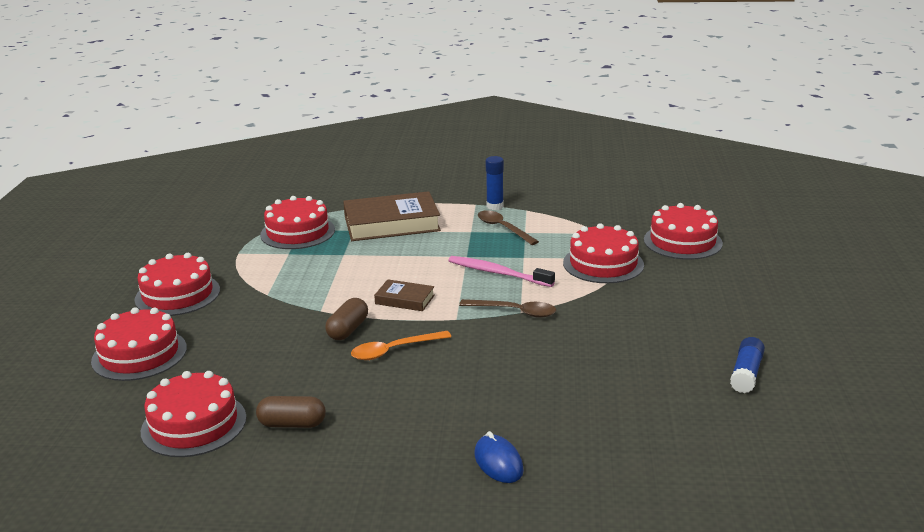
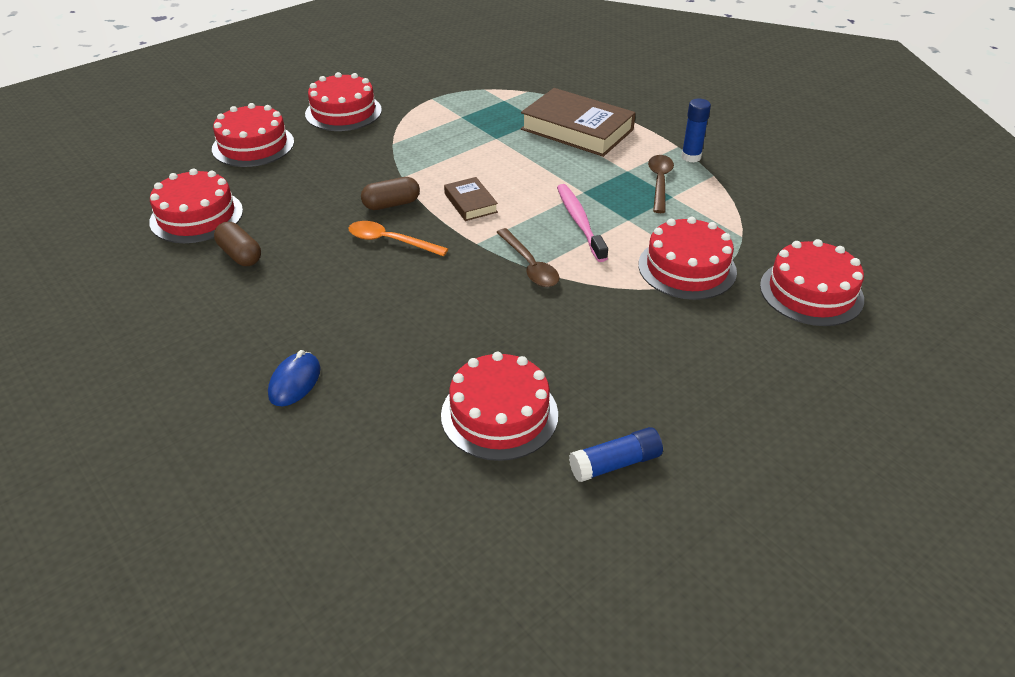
camera: 45 degrees right, 15 degrees up
red cake [260,196,335,249] -> red cake moved to [441,352,558,461]

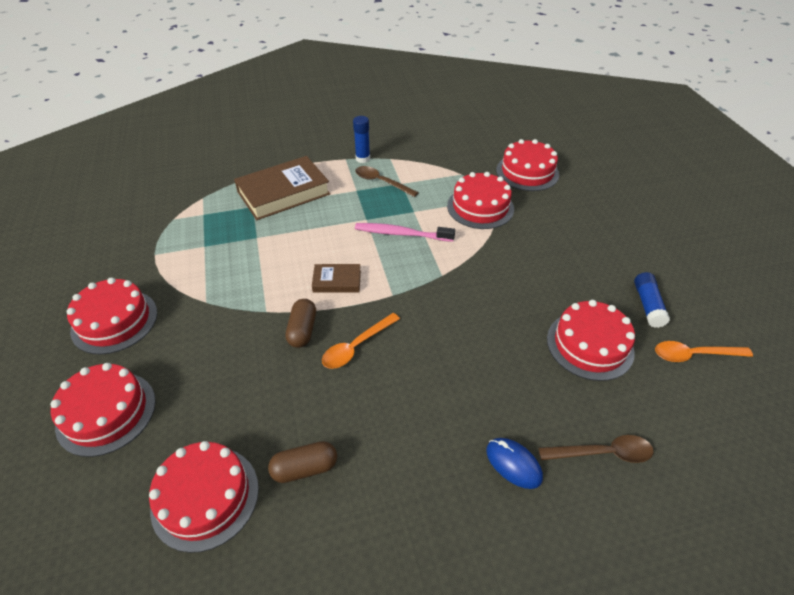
camera: 65 degrees left, 5 degrees up
brown spoon [496,228,560,287] -> brown spoon moved to [538,435,654,463]
none -> orange spoon [655,341,753,362]

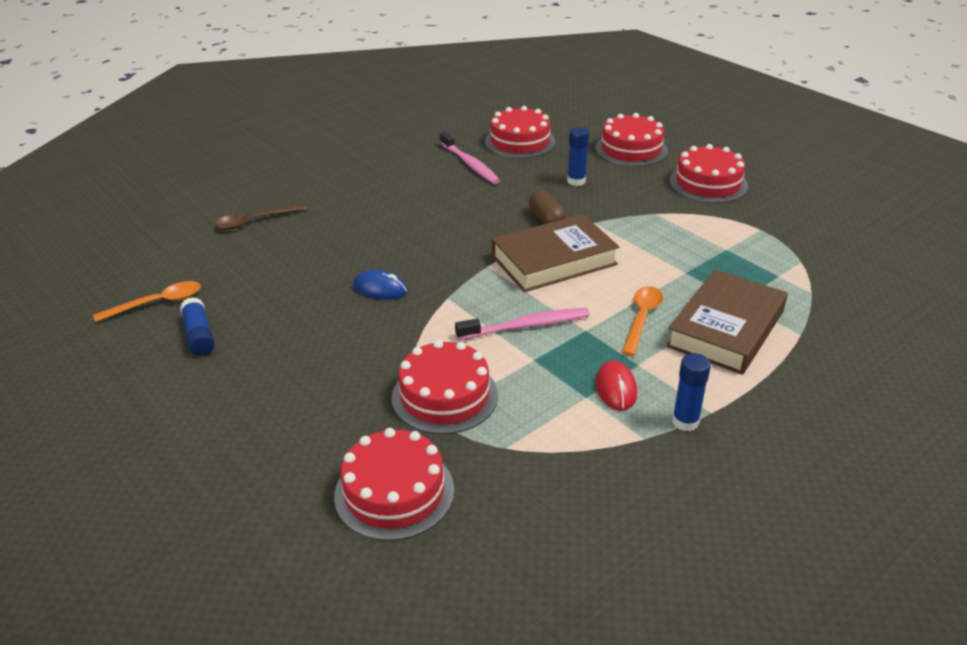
camera: 155 degrees right, 10 degrees down
brown capsule [268,441,337,483] -> pink toothbrush [440,132,500,184]
brown book [312,264,361,293] -> brown book [492,214,619,292], size x2.01
orange spoon [322,313,400,369] -> orange spoon moved to [622,286,663,356]
brown spoon [355,166,419,197] -> red mouse [596,361,637,411]
blue mouse [486,438,543,489] -> blue mouse moved to [353,269,407,300]
red cake [547,300,635,381] -> none
none -> blue glue stick [567,127,589,186]

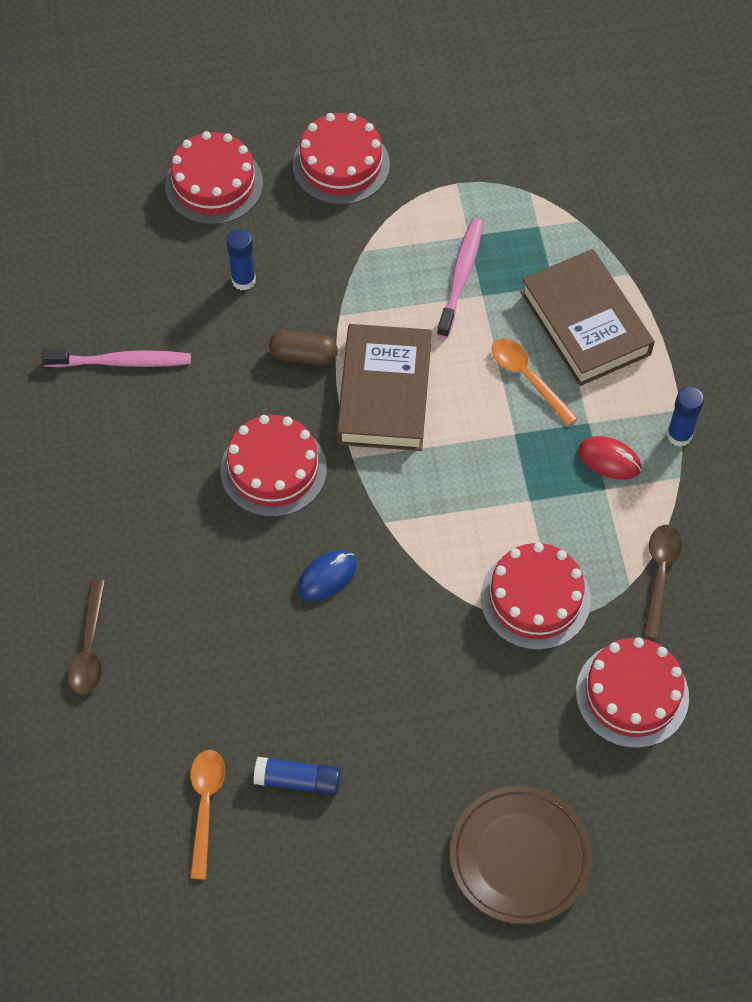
camera: 60 degrees left, 25 degrees up
pink toothbrush [455,308,590,340] -> pink toothbrush moved to [437,218,483,338]
red cake [485,106,555,159] -> red cake moved to [220,415,327,517]
none -> brown plate [450,786,592,924]
none -> brown spoon [644,525,682,639]

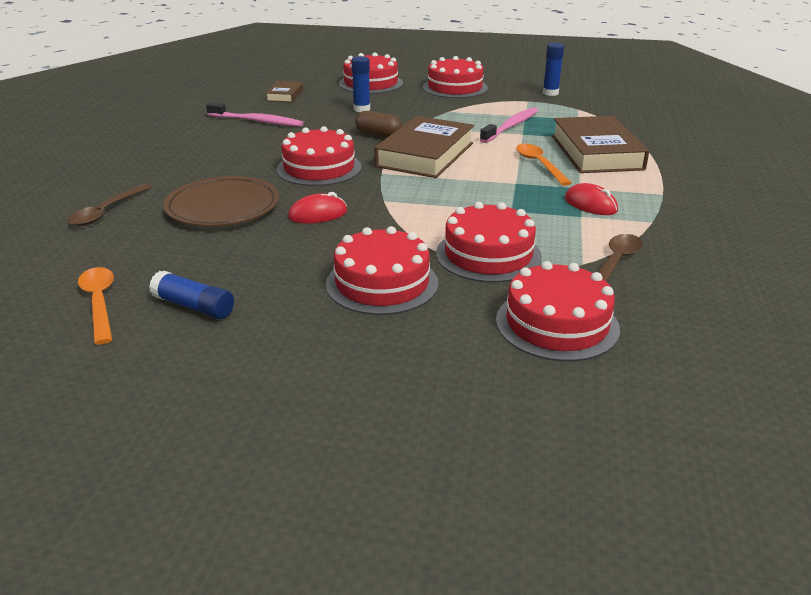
camera: 20 degrees right, 30 degrees down
orange spoon [190,750,225,879] -> orange spoon turned 45 degrees counterclockwise [78,267,114,345]
blue mouse [297,550,357,601] -> red mouse [288,192,347,224]
brown plate [450,786,592,924] -> brown plate moved to [164,176,279,227]
blue glue stick [667,387,704,447] -> blue glue stick moved to [543,43,564,96]
none -> brown book [266,81,303,102]
none -> red cake [326,226,438,315]

